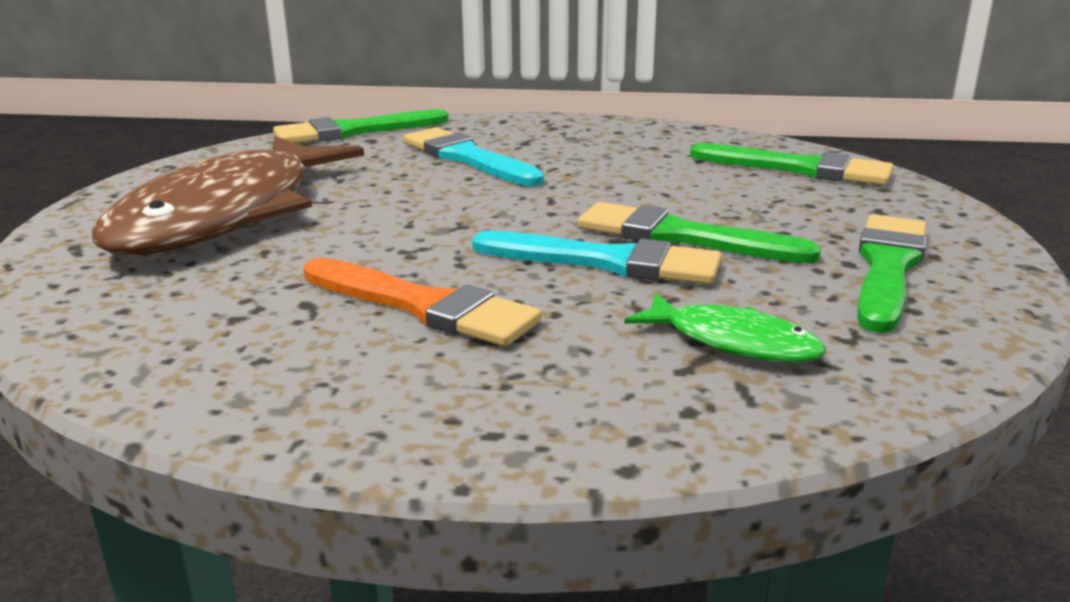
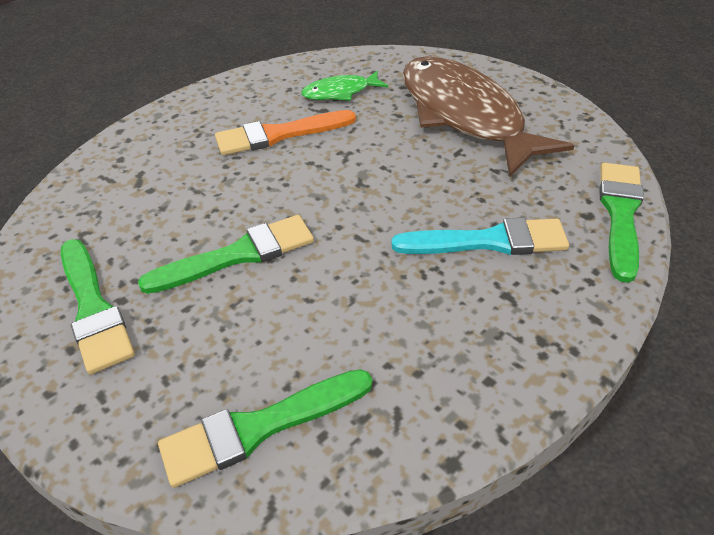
camera: 130 degrees right, 20 degrees up
turquoise brush [472,231,722,285] -> none
green fish [624,293,826,363] -> green fish moved to [301,71,388,101]

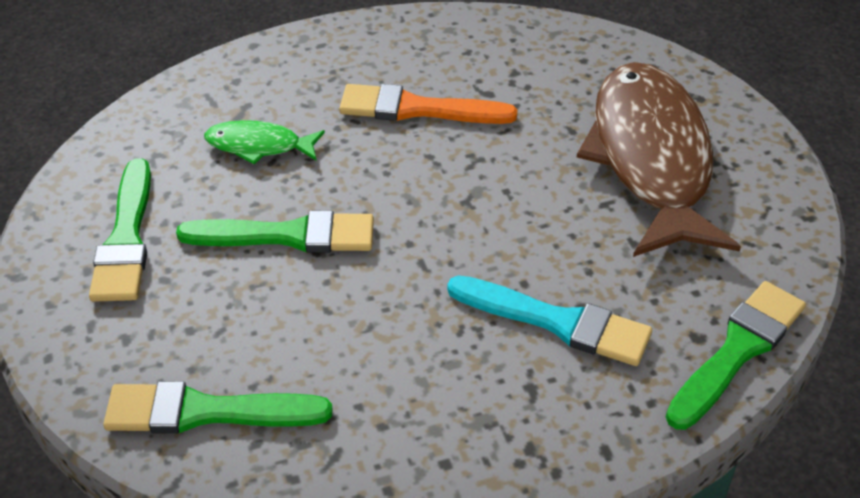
camera: 25 degrees right, 0 degrees up
green fish [301,71,388,101] -> green fish moved to [204,120,325,164]

